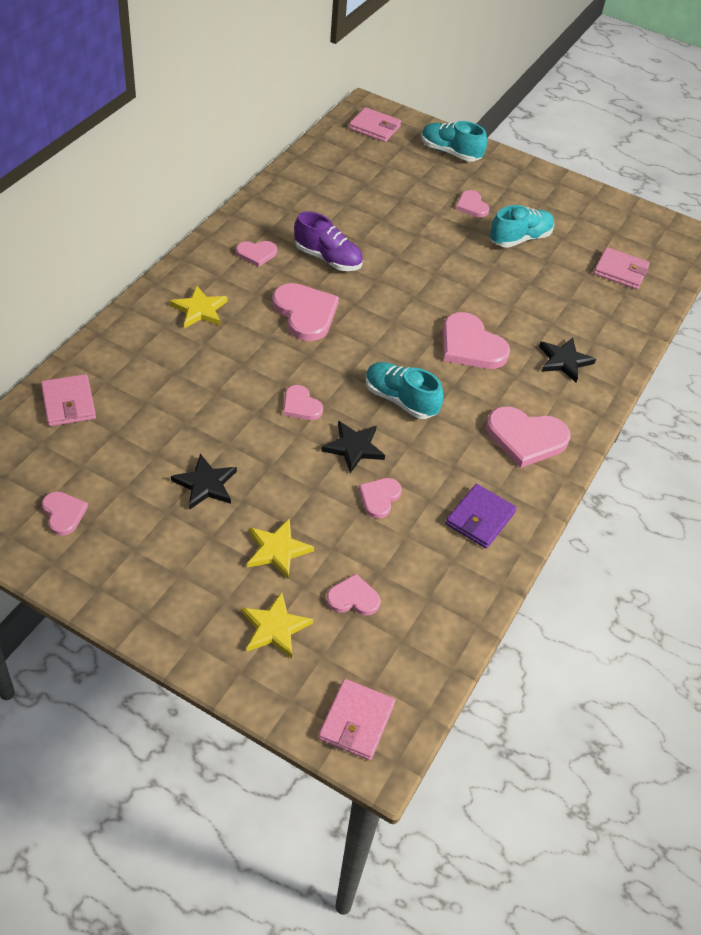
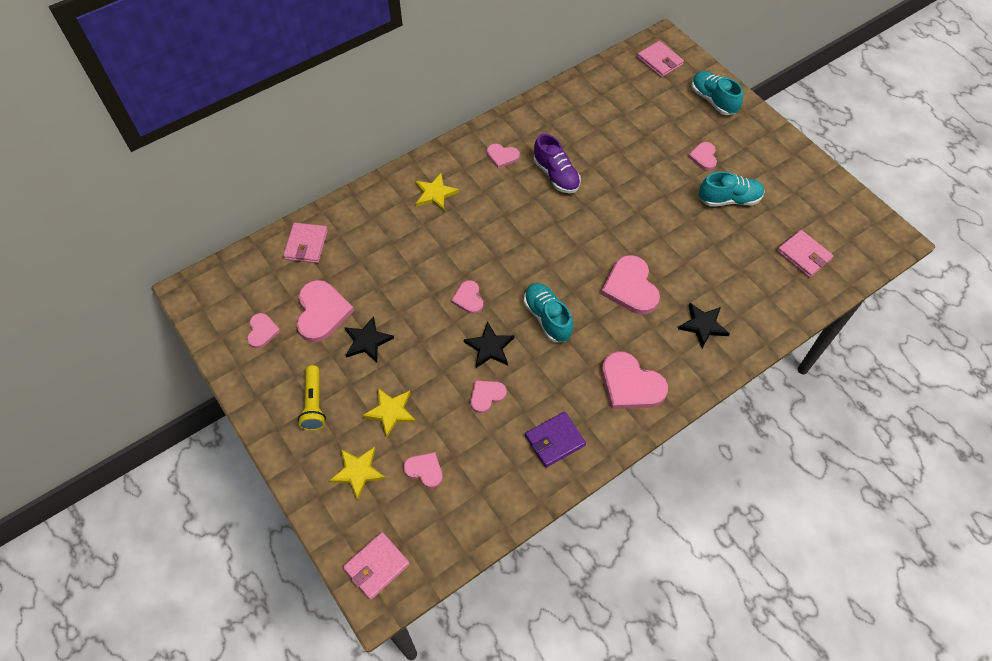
camera: 30 degrees right, 10 degrees up
pink heart [272,283,339,341] -> pink heart moved to [297,280,354,342]
none -> yellow flashlight [298,365,326,431]

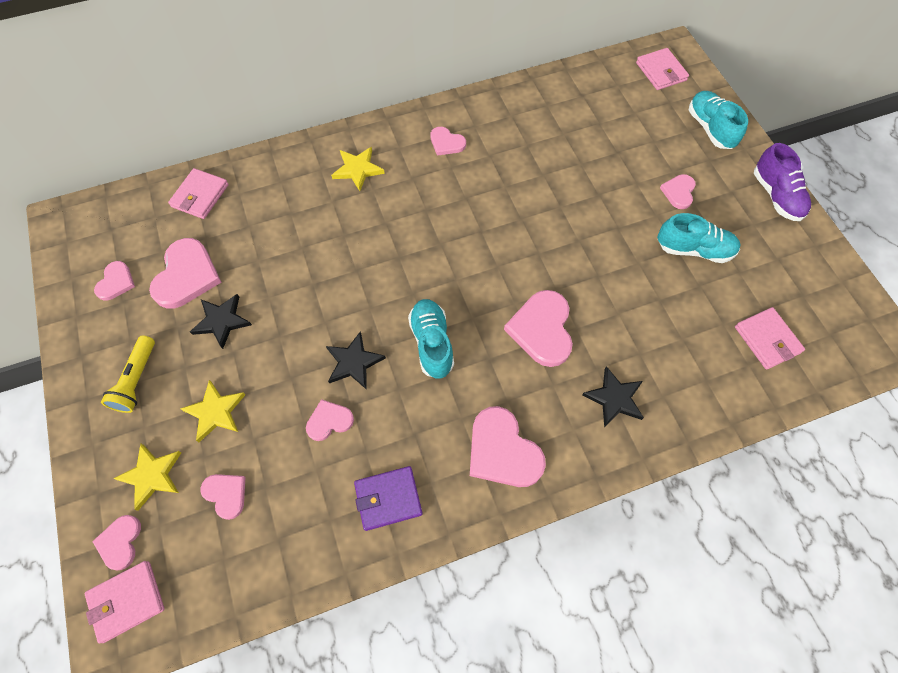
camera: 15 degrees right, 5 degrees up
pink heart [451,280,483,314] -> pink heart moved to [92,515,141,570]
purple shoe [534,134,581,194] -> purple shoe moved to [754,143,811,221]

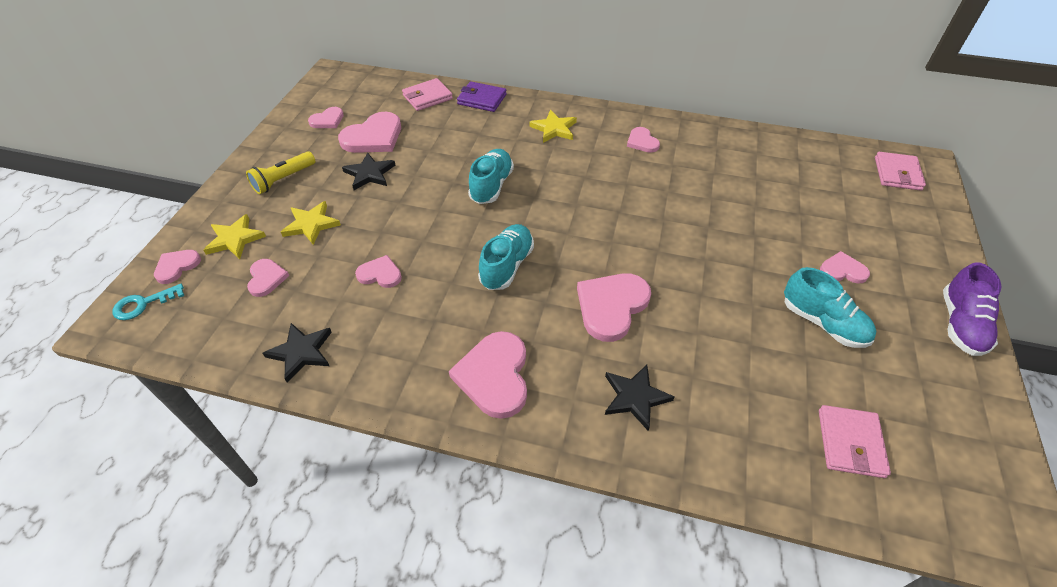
camera: 35 degrees right, 15 degrees down
pink wallet [85,561,165,644] -> turquoise key [112,284,184,320]
black star [326,331,386,390] -> black star moved to [263,323,332,383]
purple wallet [354,466,423,531] -> purple wallet moved to [457,81,507,112]
pink heart [660,174,696,209] -> pink heart turned 45 degrees clockwise [820,251,870,283]
turquoise shoe [689,91,748,149] -> turquoise shoe moved to [468,149,514,204]

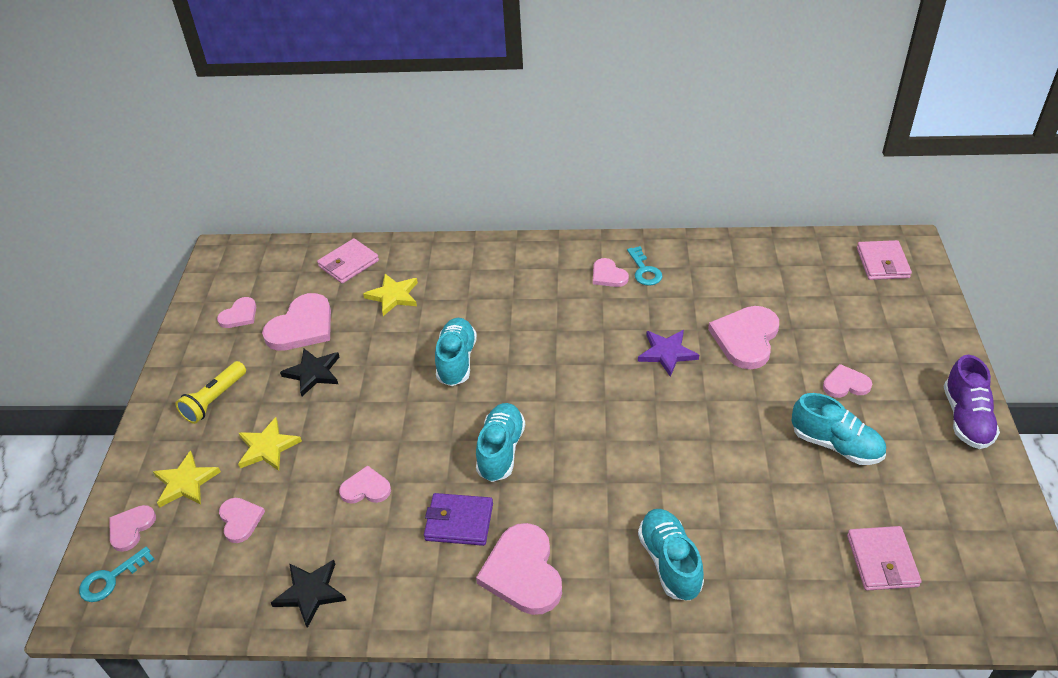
camera: 10 degrees left, 5 degrees down
purple wallet [457,81,507,112] -> purple wallet moved to [424,493,493,546]
yellow star [529,110,577,143] -> yellow star moved to [363,274,418,316]
pink heart [577,273,651,342] -> pink heart moved to [708,306,779,369]
black star [605,365,675,431] -> turquoise shoe [638,509,704,601]
none -> turquoise key [627,246,663,286]
none -> purple star [638,330,699,377]

